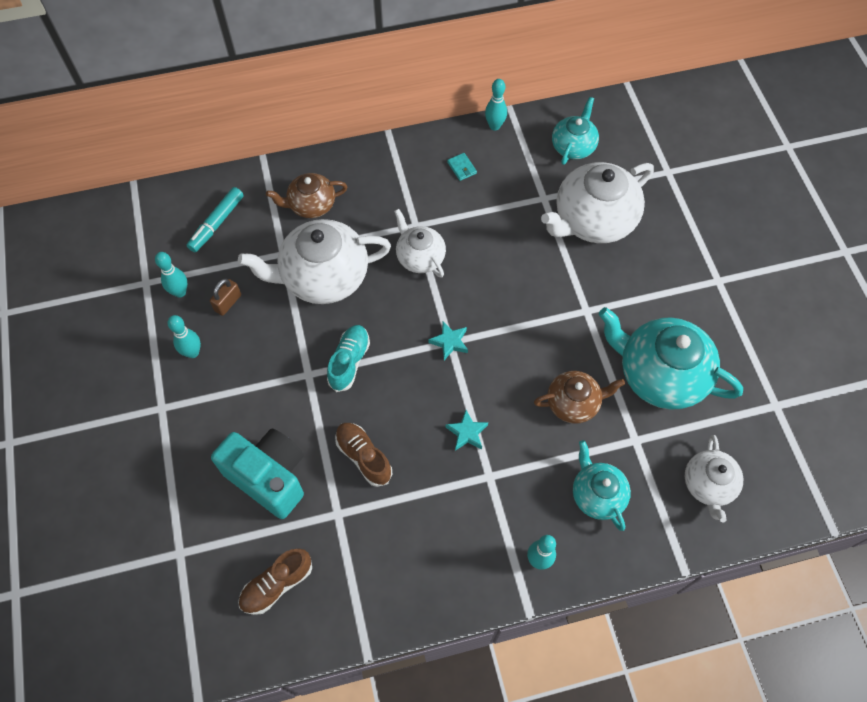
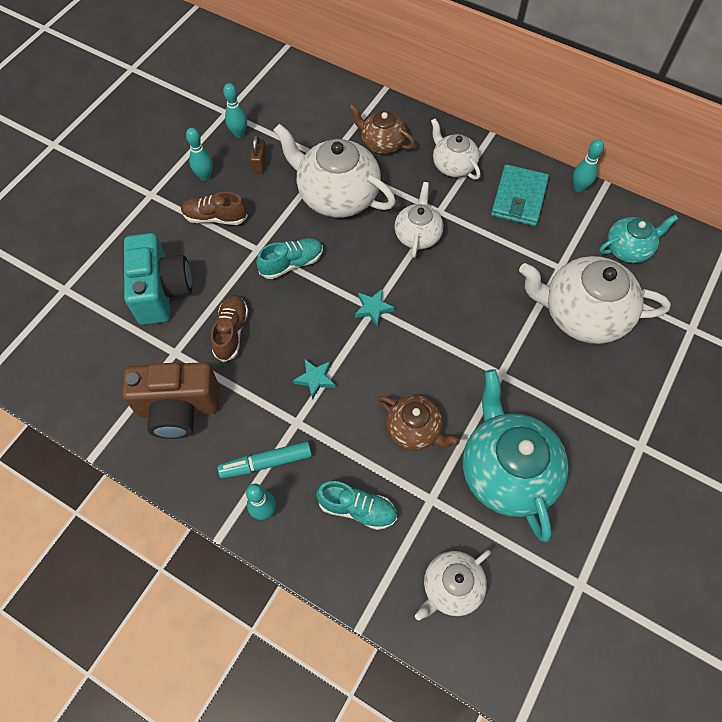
camera: 45 degrees right, 0 degrees up
turquoise marker [187,187,244,252] -> turquoise marker moved to [217,441,312,479]
brown padlock [210,279,241,316] -> brown padlock turned 75 degrees counterclockwise [250,135,267,173]
brown shoe [238,548,312,615] -> brown shoe moved to [181,192,248,225]
turquoise wallet [447,153,477,181] -> turquoise wallet [491,164,549,226], size x2.30
turquoise teapot [573,440,631,531] -> turquoise shoe [316,481,397,530]
none -> brown camera [122,362,219,439]
none -> white teapot [431,118,481,180]

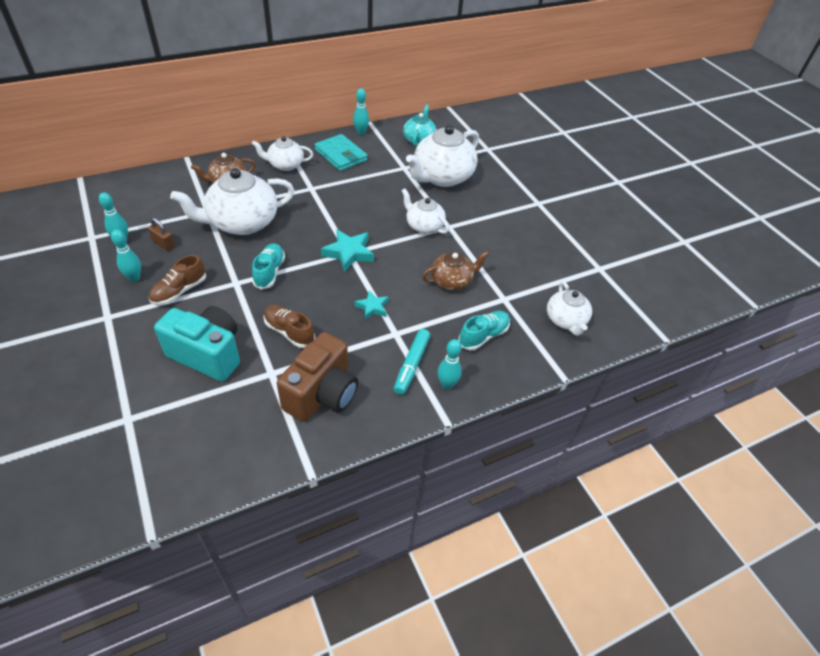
camera: 60 degrees left, 15 degrees down
turquoise star [355,289,395,327] -> turquoise star [321,229,374,273], size x1.64
white teapot [394,182,443,258] -> white teapot moved to [402,188,449,234]
turquoise teapot [463,369,569,542] -> none

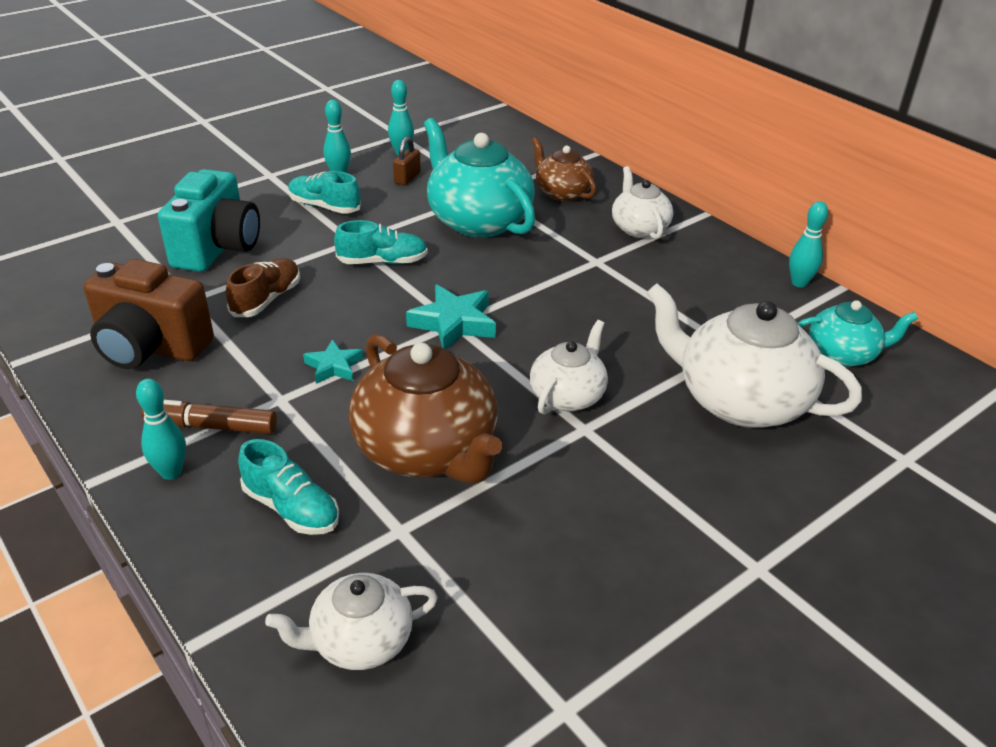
camera: 80 degrees right, 10 degrees down
brown shoe [149,255,206,305] -> turquoise shoe [288,171,361,214]
white teapot [170,168,294,235] -> turquoise teapot [424,118,535,238]
turquoise wallet [315,134,368,171] -> none
turquoise marker [394,329,430,395] -> brown marker [142,400,277,434]
brown teapot [422,251,489,290] -> brown teapot [349,334,502,484], size x1.76

